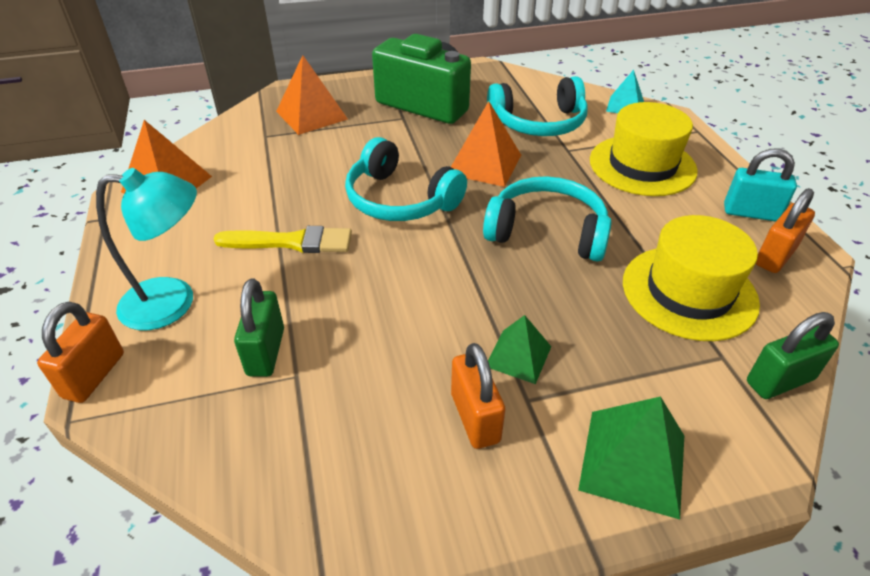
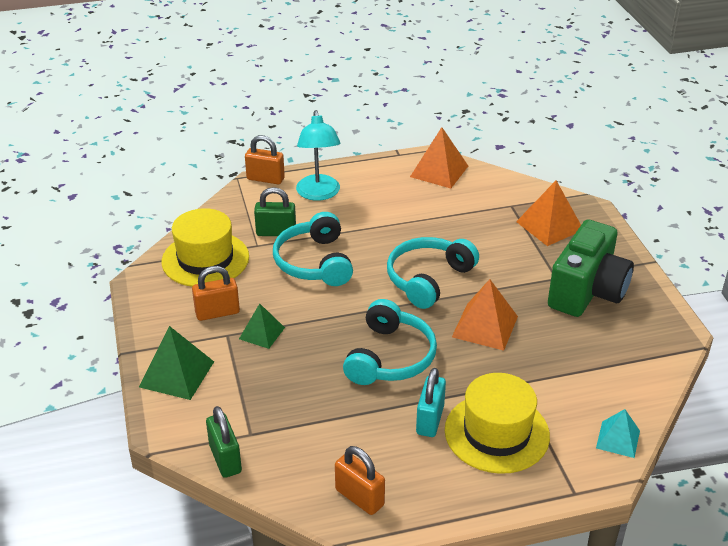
camera: 90 degrees right, 5 degrees down
yellow brush [213,226,352,253] -> none
turquoise headphones [487,76,588,136] -> turquoise headphones moved to [273,212,353,286]
yellow hat [623,215,760,341] -> yellow hat moved to [162,208,249,287]
turquoise padlock [724,148,797,221] -> turquoise padlock moved to [416,368,446,437]

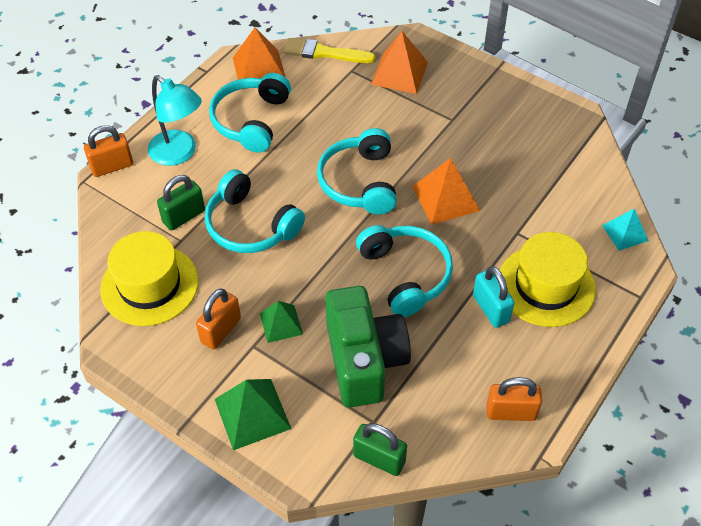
camera: 40 degrees left, 15 degrees up
green camera [548,220,634,317] -> green camera moved to [325,286,411,408]
none -> turquoise headphones [209,73,291,153]
none -> yellow brush [284,38,376,63]

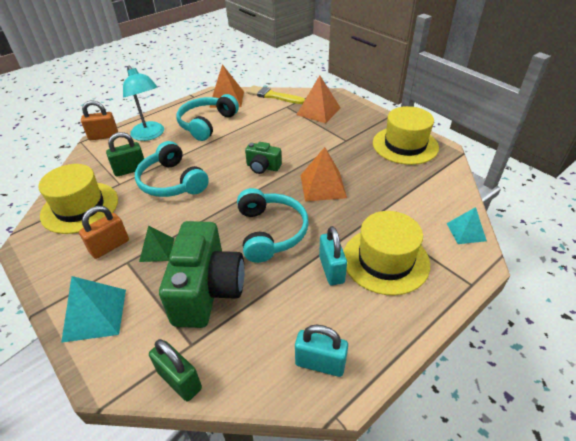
camera: 15 degrees right, 10 degrees down
green pyramid [215,379,291,450] -> turquoise pyramid [61,276,126,343]
turquoise headphones [317,128,397,214] -> green camera [245,142,282,174]
orange padlock [486,377,542,421] -> turquoise padlock [295,325,348,377]
none -> yellow hat [373,106,439,165]

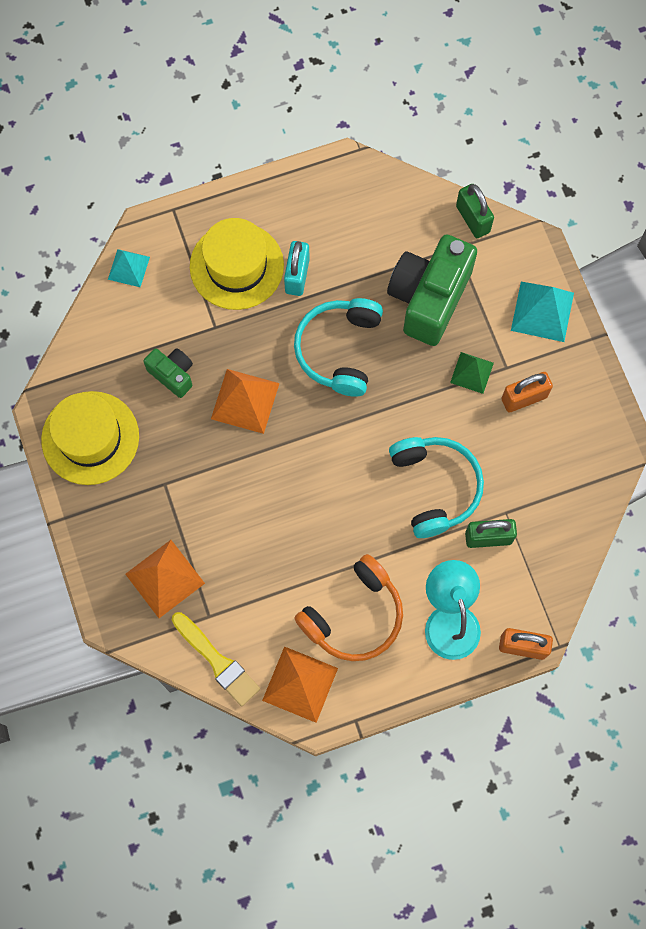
camera: 160 degrees left, 30 degrees up
yellow hat [39,164,118,234] -> none
turquoise headphones [177,94,239,141] -> orange headphones [294,554,403,661]
green camera [245,142,282,174] -> green camera moved to [143,348,193,398]
turquoise padlock [295,325,348,377] -> none

